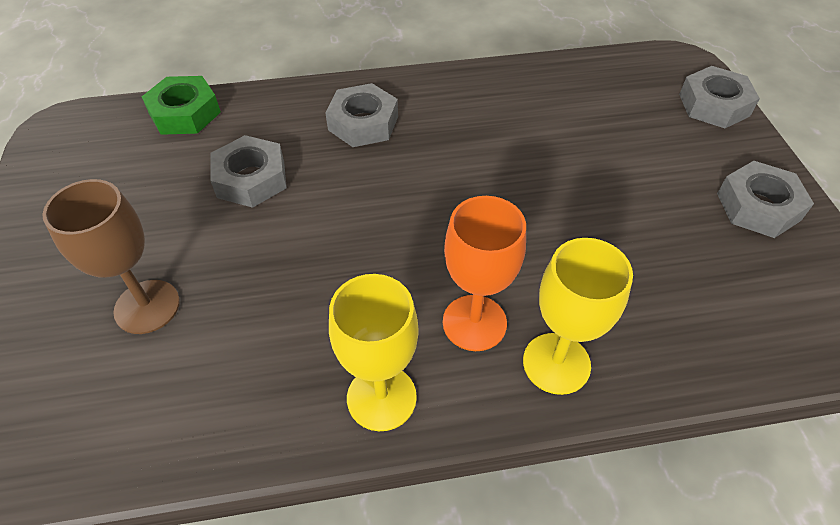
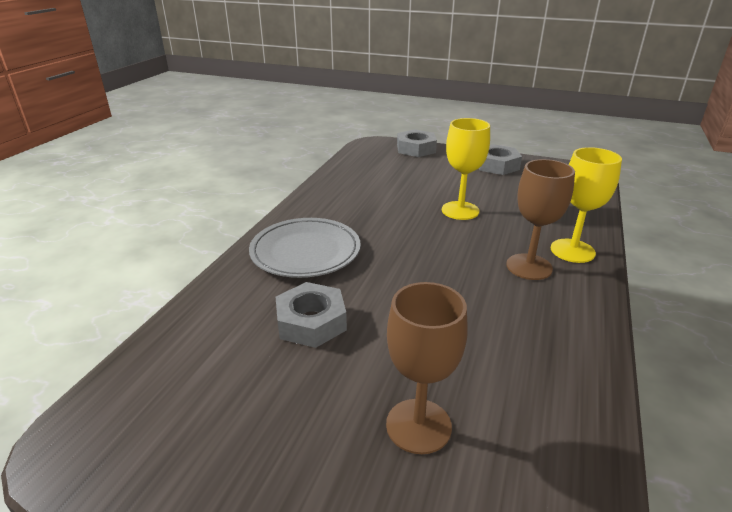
camera: 60 degrees left, 20 degrees down
green nut [142,76,221,135] -> none
grey nut [325,83,398,147] -> grey plate [249,218,361,278]
yellow goblet [329,274,419,431] -> yellow goblet moved to [442,118,490,220]
orange goblet [443,196,526,351] -> brown goblet [506,159,575,280]

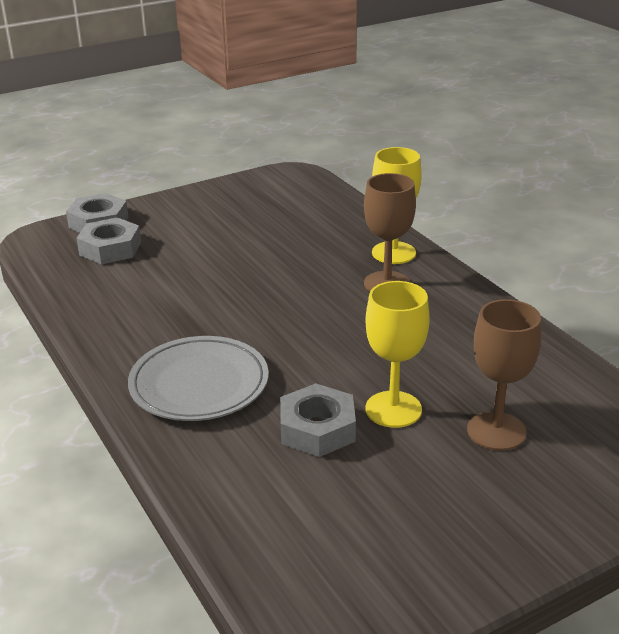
camera: 50 degrees left, 0 degrees up
yellow goblet [442,118,490,220] -> yellow goblet moved to [365,281,430,428]
grey nut [479,144,522,175] -> grey nut moved to [76,217,141,264]

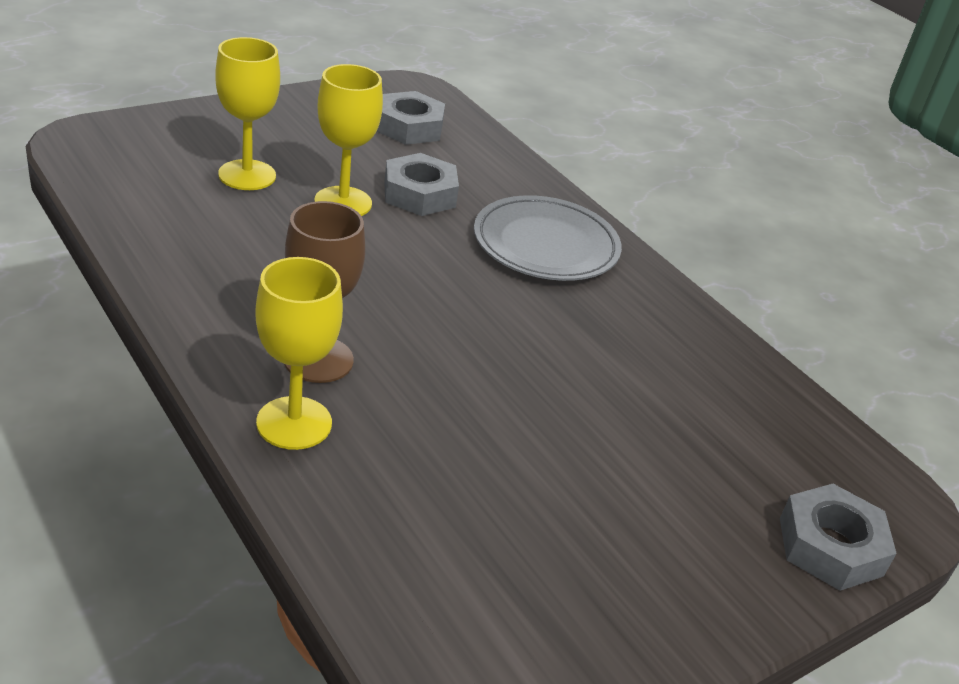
camera: 170 degrees right, 5 degrees up
grey nut [76,217,141,264] -> grey nut moved to [376,91,445,145]
brown goblet [467,299,541,451] -> yellow goblet [215,37,280,190]

